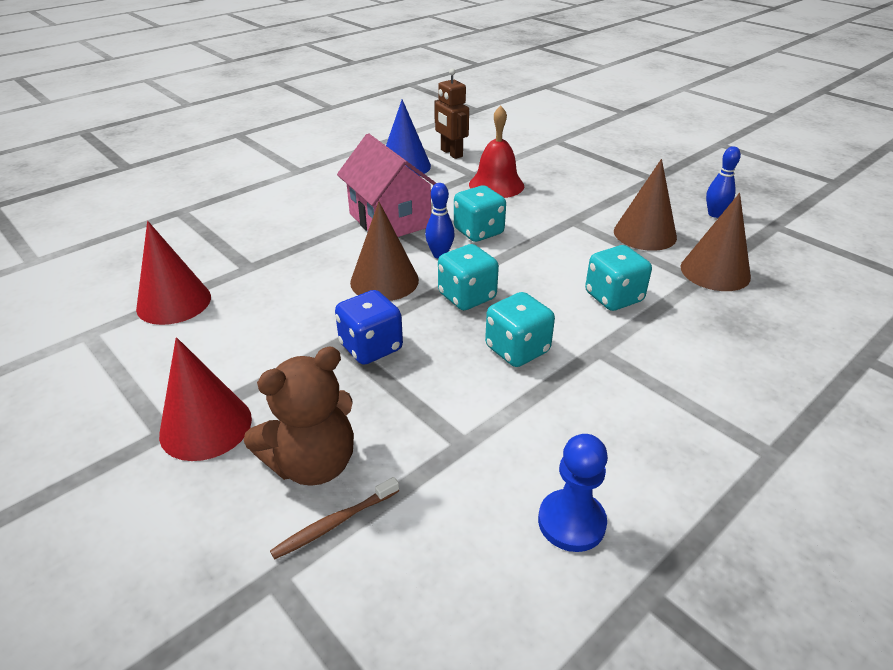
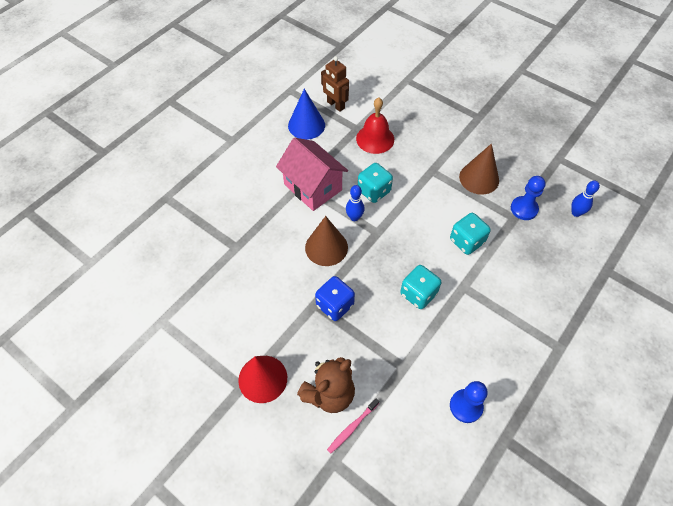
camera: 10 degrees left, 20 degrees up
red cone [136,221,211,325] -> none
brown toothbrush [270,477,399,560] -> pink toothbrush [327,399,379,453]
turquoise dice [438,244,499,310] -> none
brown cone [681,193,751,291] -> blue pawn [511,176,546,220]
blue bowling pin [706,146,741,218] -> blue bowling pin moved to [571,180,600,217]

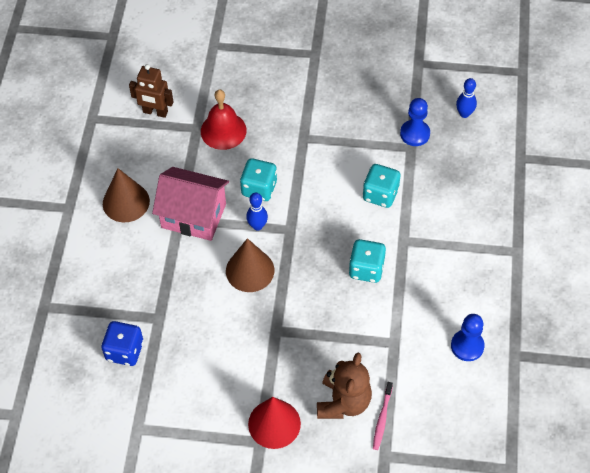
camera: 30 degrees left, 0 degrees up
blue cone [288,89,325,139] -> none
blue dice [315,276,355,321] -> blue dice moved to [101,321,144,366]
brown cone [459,143,499,195] -> brown cone moved to [103,168,150,222]

